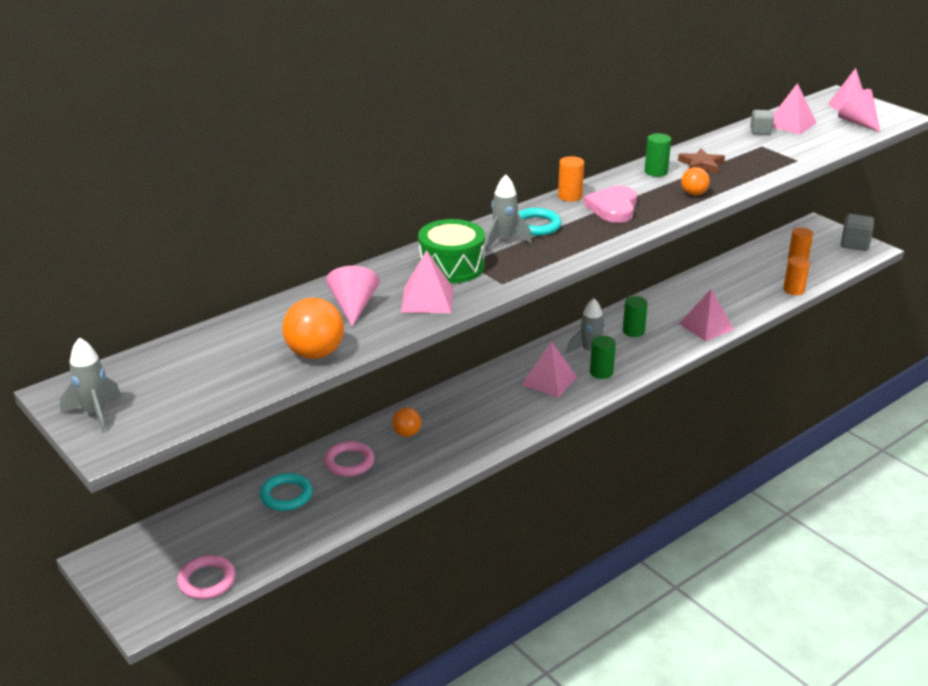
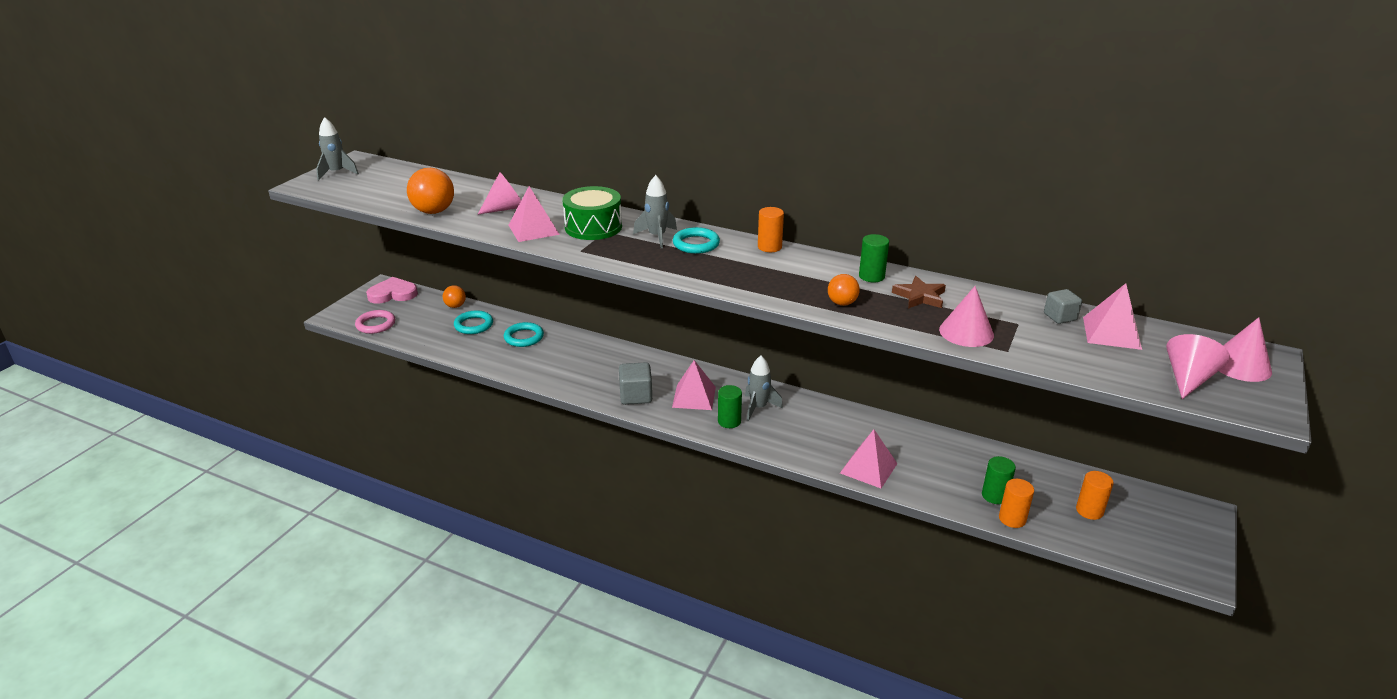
camera: 65 degrees right, 0 degrees up
pink ring [324,441,375,476] -> turquoise ring [504,322,544,347]
orange ball [392,408,421,437] -> orange ball moved to [443,285,466,308]
pink heart [583,186,637,223] -> pink heart moved to [366,277,418,303]
green cylinder [623,296,648,337] -> green cylinder moved to [982,456,1016,504]
grey cube [841,214,874,251] -> grey cube moved to [619,362,652,405]
none -> pink cone [939,286,994,347]

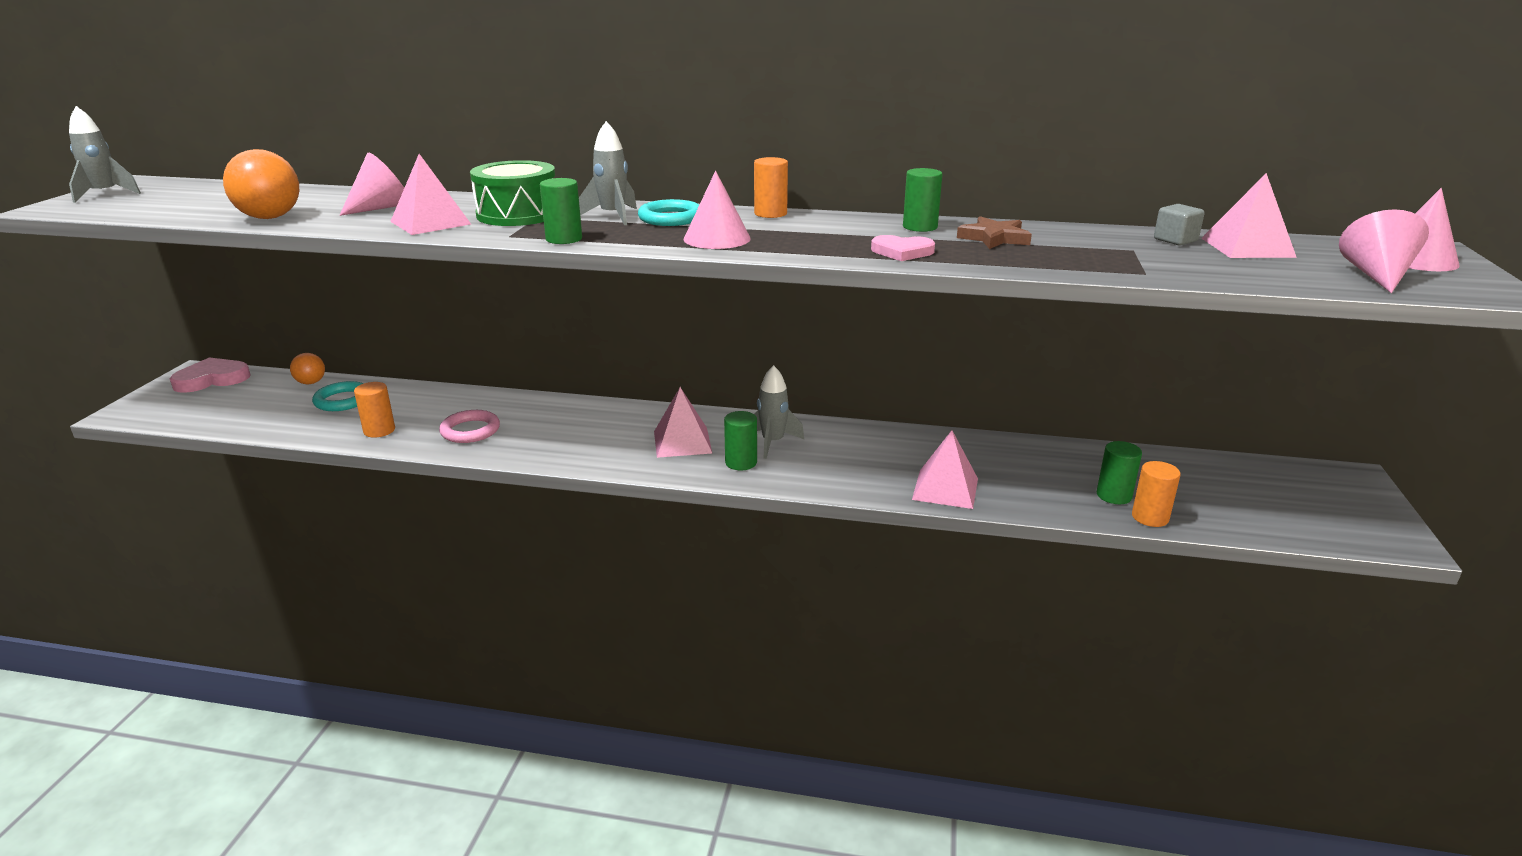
camera: 15 degrees left, 5 degrees down
pink ring [355,310,395,334] -> pink ring moved to [439,410,500,443]
turquoise ring [504,322,544,347] -> none
grey cube [619,362,652,405] -> none
orange ball [828,274,860,306] -> pink heart [871,235,935,261]
pink cone [939,286,994,347] -> pink cone moved to [684,171,751,249]
orange cylinder [1076,471,1113,520] -> orange cylinder moved to [354,382,395,438]
none -> green cylinder [540,178,582,244]

